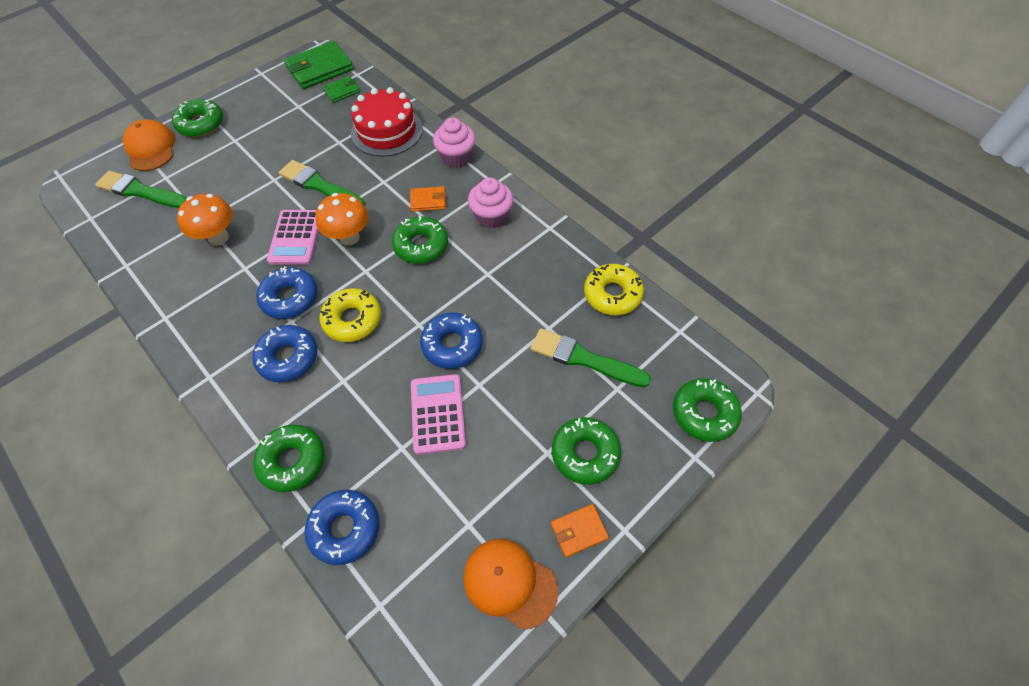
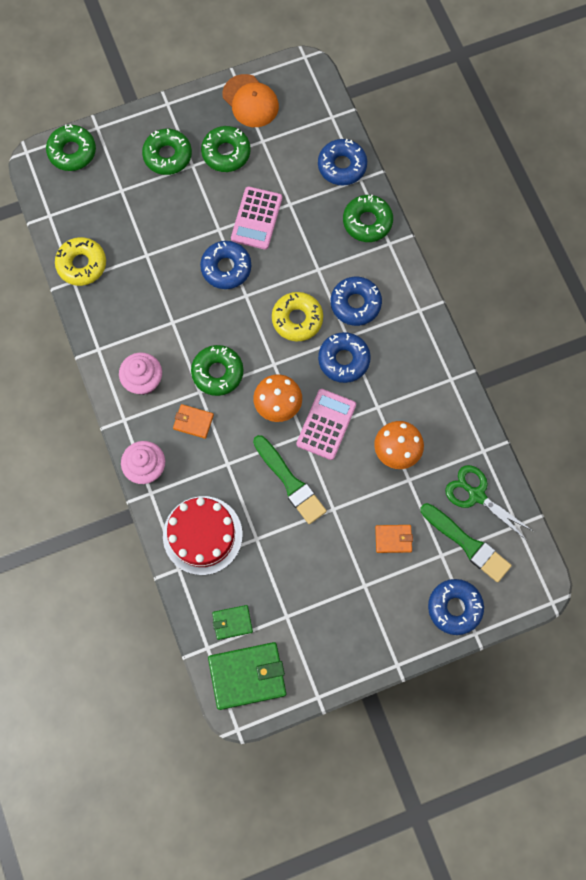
camera: 160 degrees left, 15 degrees up
orange cap [123,119,175,171] -> blue donut [428,579,484,635]
green donut [172,99,223,137] -> green donut moved to [201,126,251,172]
green brush [530,328,651,387] -> none
orange wallet [551,504,609,557] -> orange wallet moved to [375,525,413,553]
none -> green scissors [445,465,533,540]

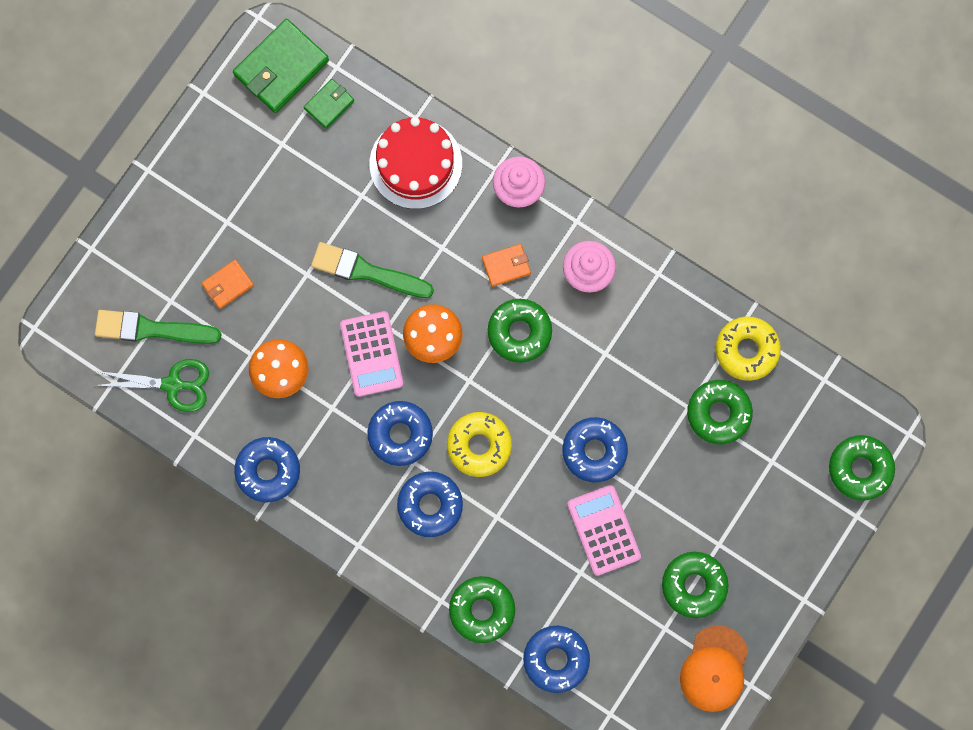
camera: 145 degrees right, 5 degrees up
green donut [142,129,192,175] -> green donut moved to [687,380,753,445]
orange cap [222,74,279,127] -> orange cap turned 90 degrees counterclockwise [680,625,748,712]
blue donut [428,579,484,635] -> blue donut moved to [234,437,300,503]

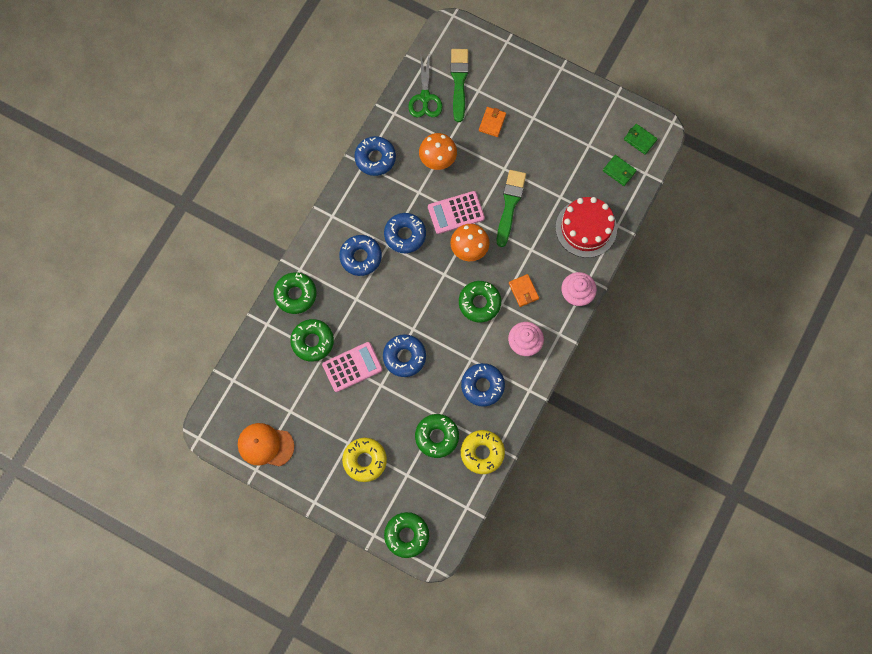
camera: 85 degrees right, 5 degrees down
orange wallet [202,260,254,309] -> orange wallet turned 60 degrees clockwise [479,107,506,137]
green wallet [233,19,329,113] -> green wallet [624,124,657,155], size x0.53
yellow donut [447,412,512,477] -> yellow donut moved to [342,438,387,482]
blue donut [523,626,590,693] -> blue donut moved to [461,363,505,407]
green donut [662,552,729,618] -> green donut moved to [290,319,334,362]

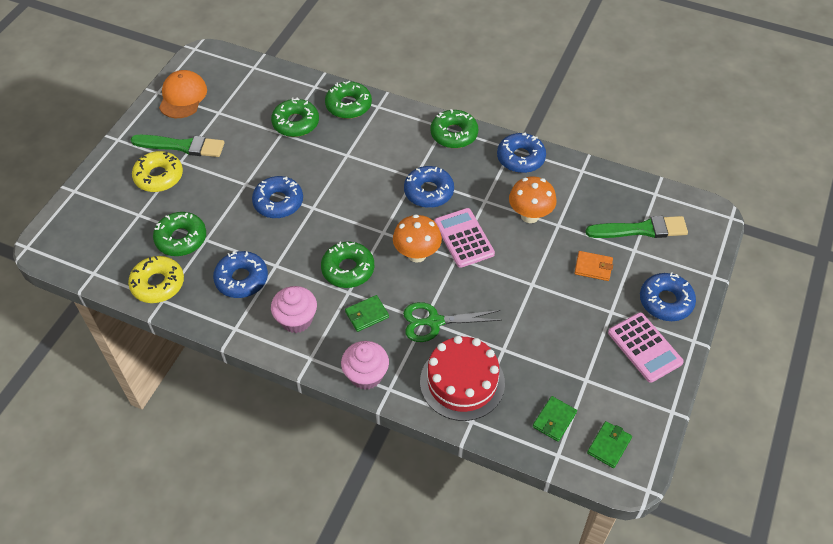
camera: 85 degrees right, 20 degrees down
pink calculator [322,342,383,392] -> pink calculator moved to [608,312,684,383]
blue donut [339,235,382,276] -> blue donut moved to [640,272,696,321]
green donut [384,512,429,558] -> green donut moved to [431,109,478,148]
green scissors [408,56,442,118] -> green scissors moved to [403,302,502,342]
green brush [497,170,526,247] -> green brush moved to [131,135,225,157]
orange wallet [509,274,539,307] -> green wallet [345,295,389,332]

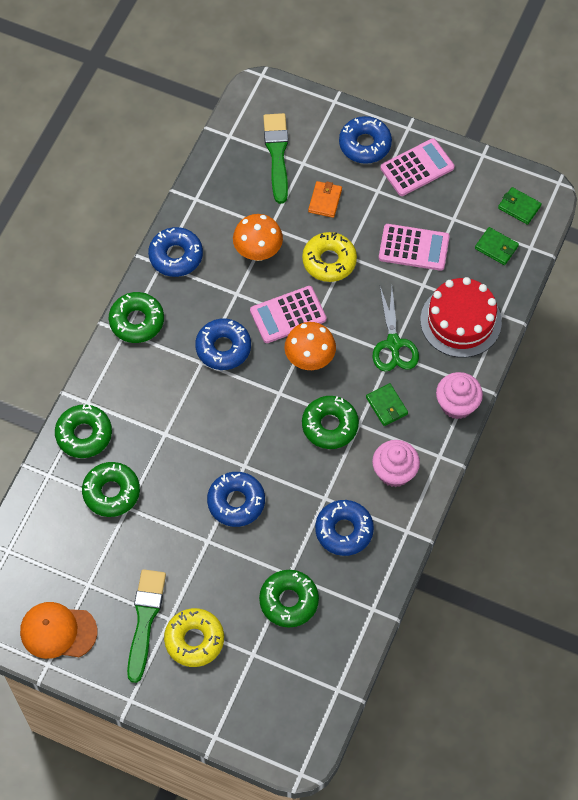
camera: 90 degrees left, 10 degrees up
yellow donut [128,256,184,303] -> yellow donut moved to [302,232,357,282]
none -> pink calculator [379,224,450,271]

